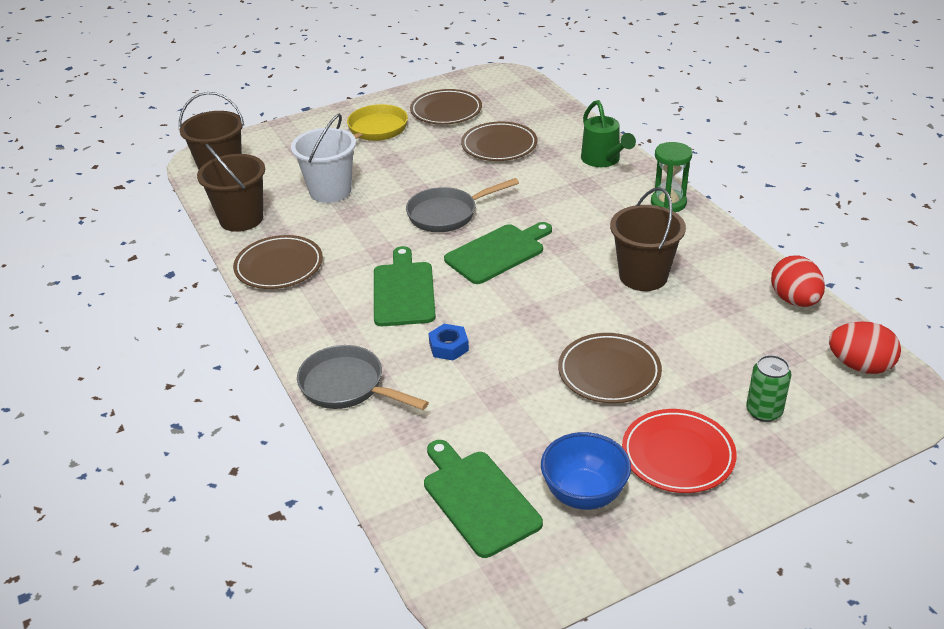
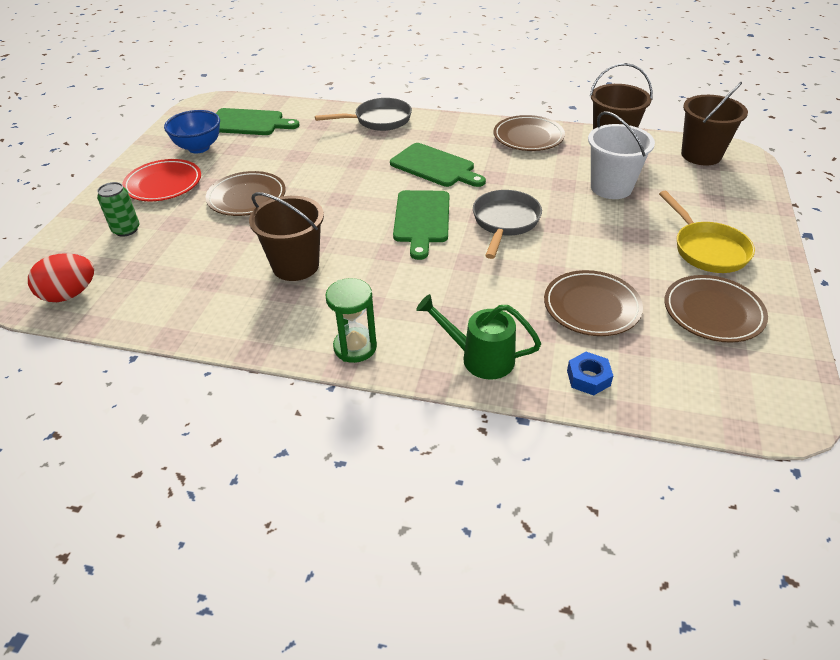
camera: 130 degrees right, 5 degrees up
blue nut [428,324,469,361] -> blue nut moved to [567,352,613,396]
red egg [771,256,825,307] -> none

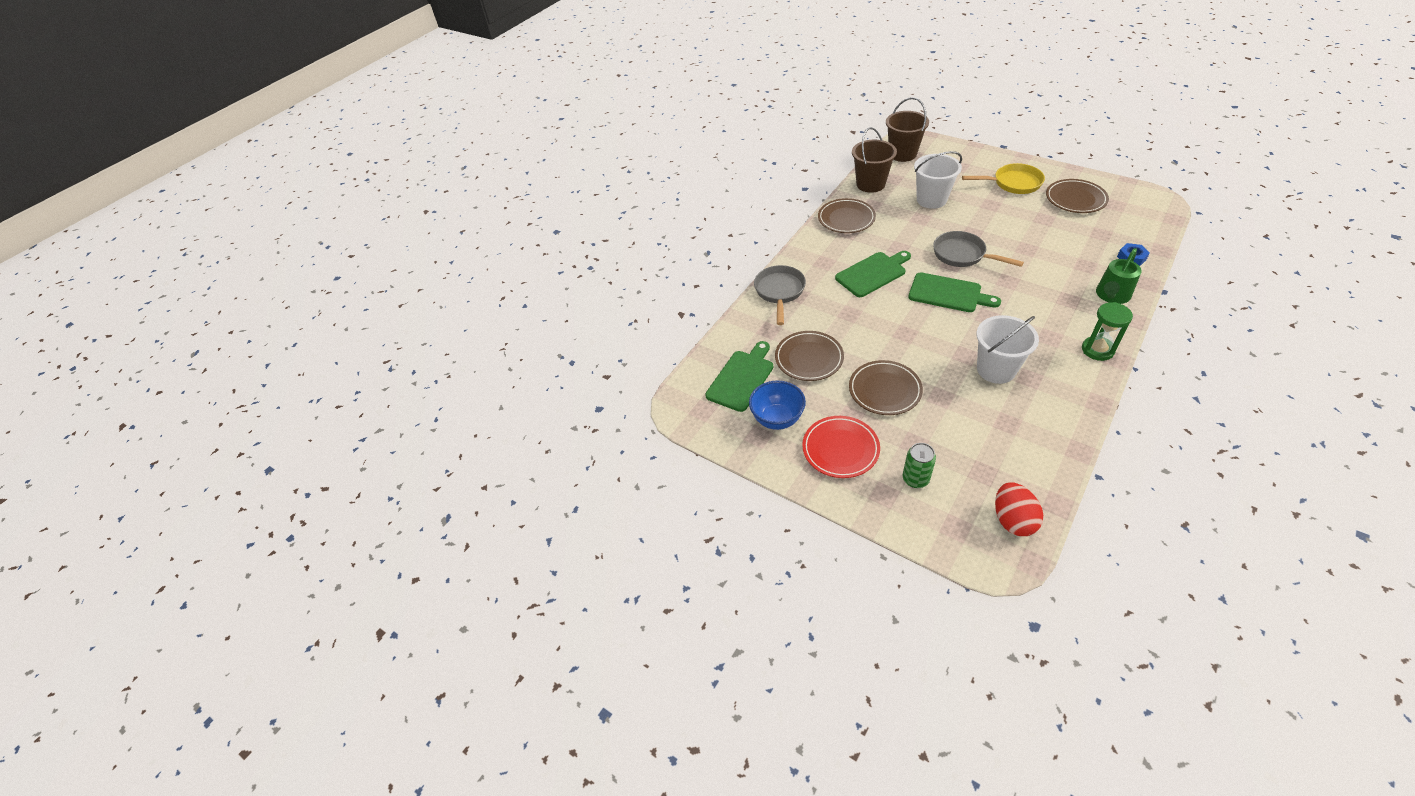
camera: 65 degrees left, 5 degrees up
brown bucket [249,192,324,281] -> white bucket [976,315,1039,384]
brown plate [544,270,643,336] -> brown plate moved to [775,331,844,381]

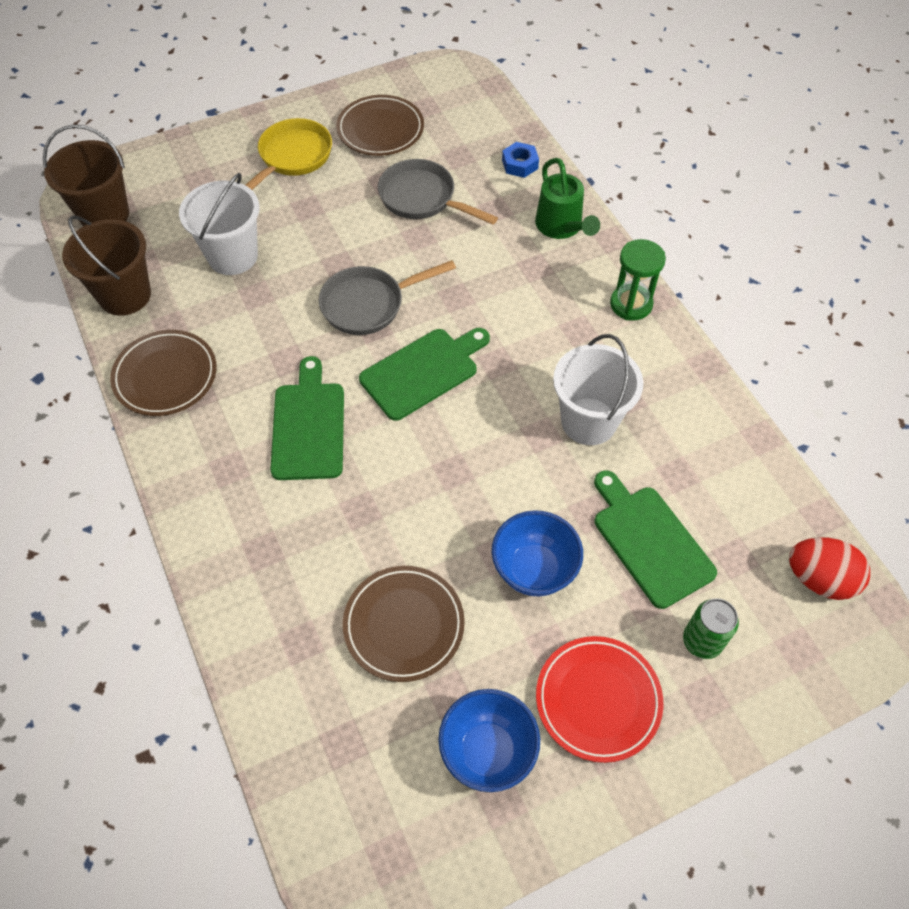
camera: 65 degrees left, 10 degrees up
green cutting board [705,341,773,412] -> green cutting board moved to [594,470,717,609]
grey pan [754,265,806,325] -> grey pan moved to [378,159,498,225]
brown plate [849,360,923,415] -> blue bowl [492,510,583,596]

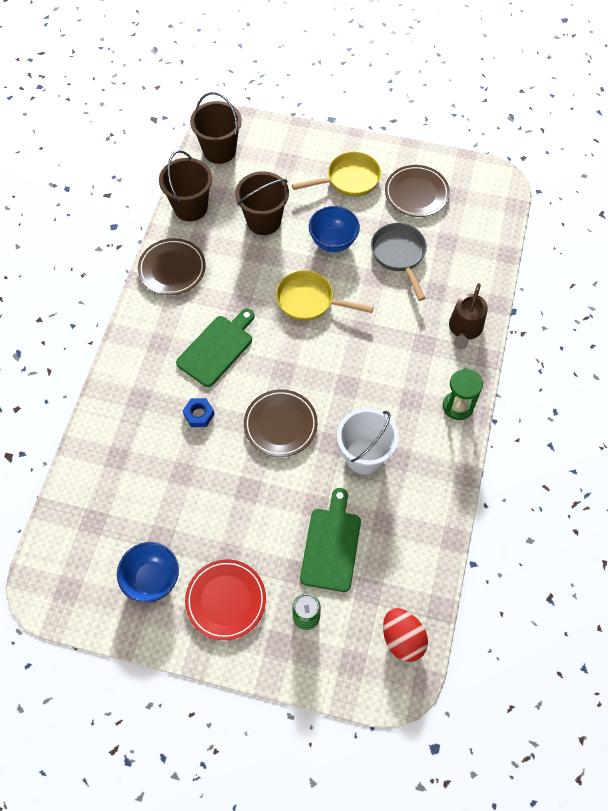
camera: 40 degrees right, 5 degrees up
white bucket [179,173,260,275] -> brown bucket [235,171,289,235]
grey pan [319,260,456,335] -> yellow pan [276,270,373,321]
brown plate [343,566,465,682] -> brown plate moved to [244,389,318,457]
green cutting board [359,328,490,421] -> none
blue bowl [492,510,583,596] -> blue bowl moved to [309,206,360,252]
blue nut [502,142,539,178] -> blue nut moved to [183,398,215,427]
green watering can [535,158,600,239] -> brown watering can [449,283,488,349]

